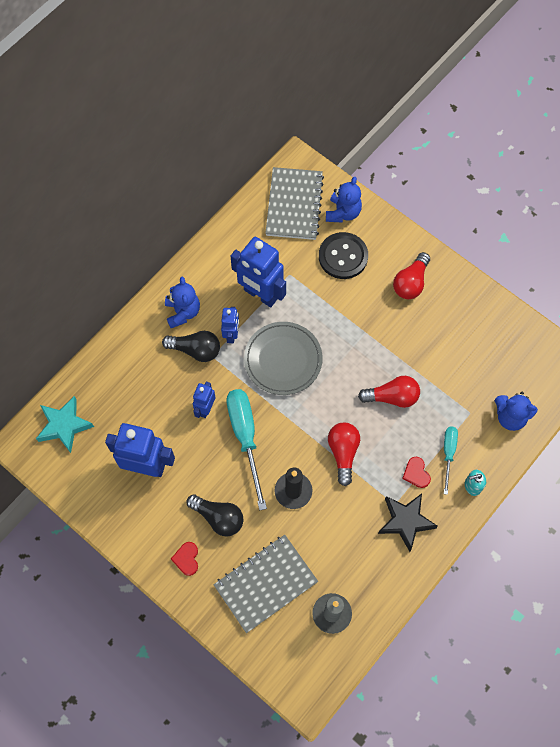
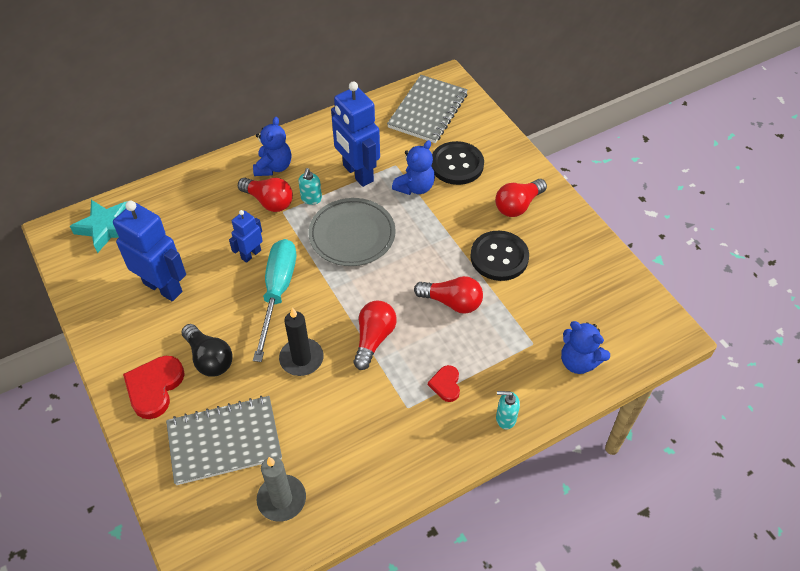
camera: 20 degrees right, 15 degrees down
black light bulb [162,331,220,362] -> red light bulb [238,178,293,212]
red heart [171,542,198,576] -> red heart [123,356,185,419], size x1.75
blue robot [221,307,239,344] -> turquoise soap dispenser [299,168,322,205]
blue teddy bear [326,176,362,222] -> blue teddy bear moved to [392,140,435,195]
black star [378,493,438,552] -> none
turquoise screwdriver [444,427,458,495] -> none
none -> black button [470,231,529,281]

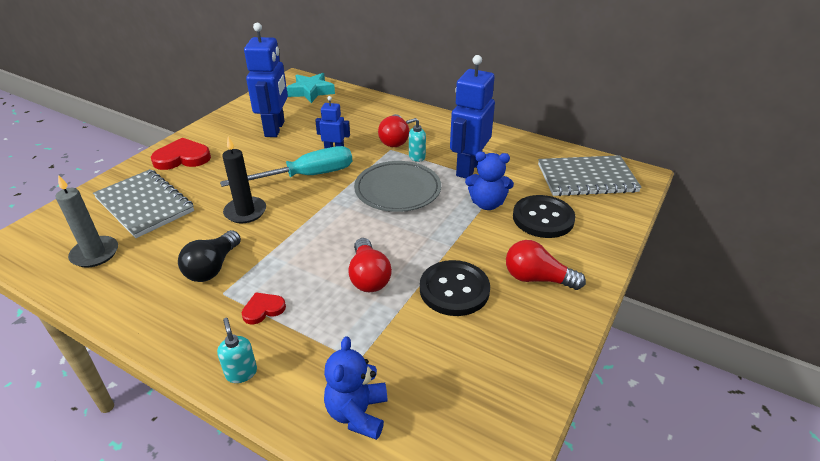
camera: 60 degrees right, 15 degrees down
black light bulb [181,324,233,377] -> black light bulb moved to [178,230,241,282]
blue teddy bear [253,117,291,176] -> none
red light bulb [353,301,396,370] -> none

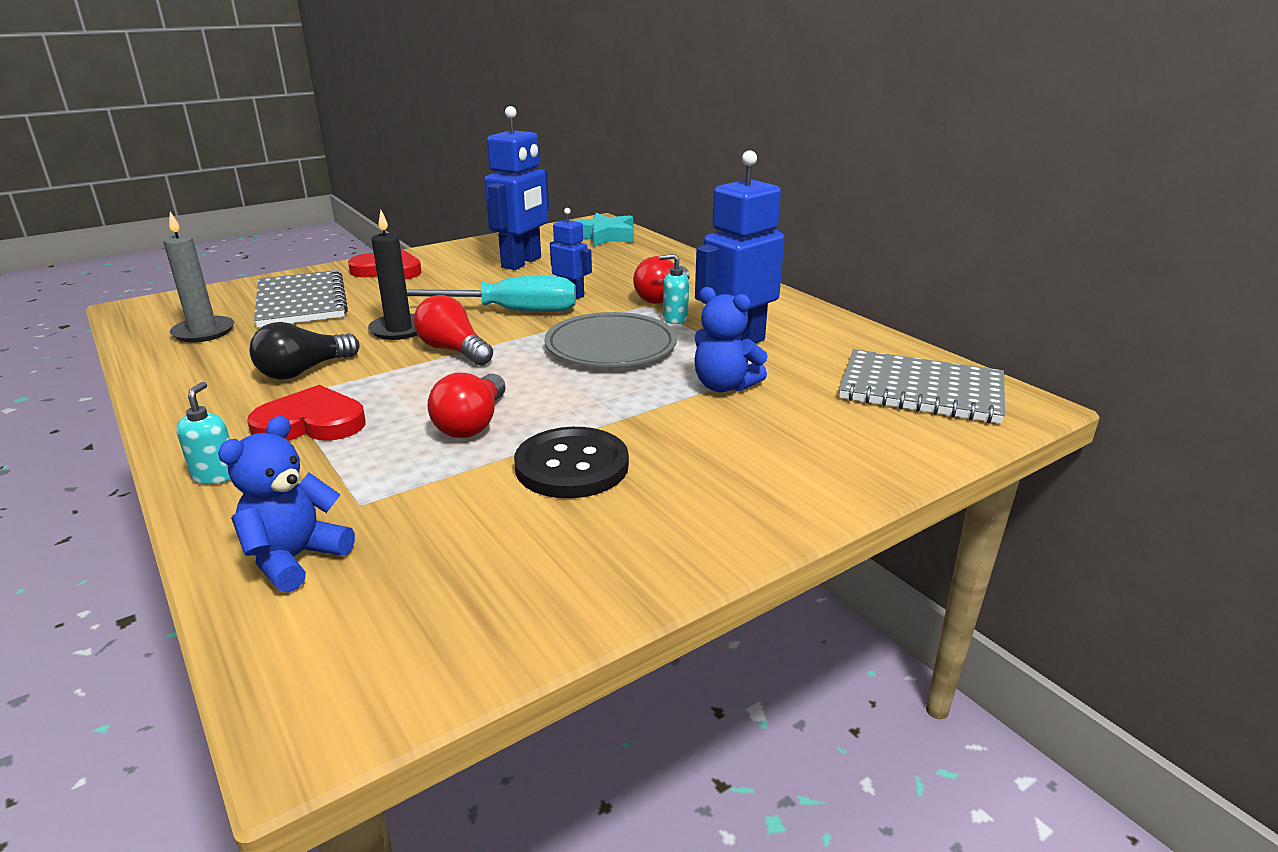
camera: 25 degrees right, 10 degrees down
red heart [241,292,286,325] -> red heart [247,385,366,441], size x1.75
red light bulb [506,240,586,290] -> red light bulb moved to [414,295,493,366]
black button [513,195,576,238] -> none

